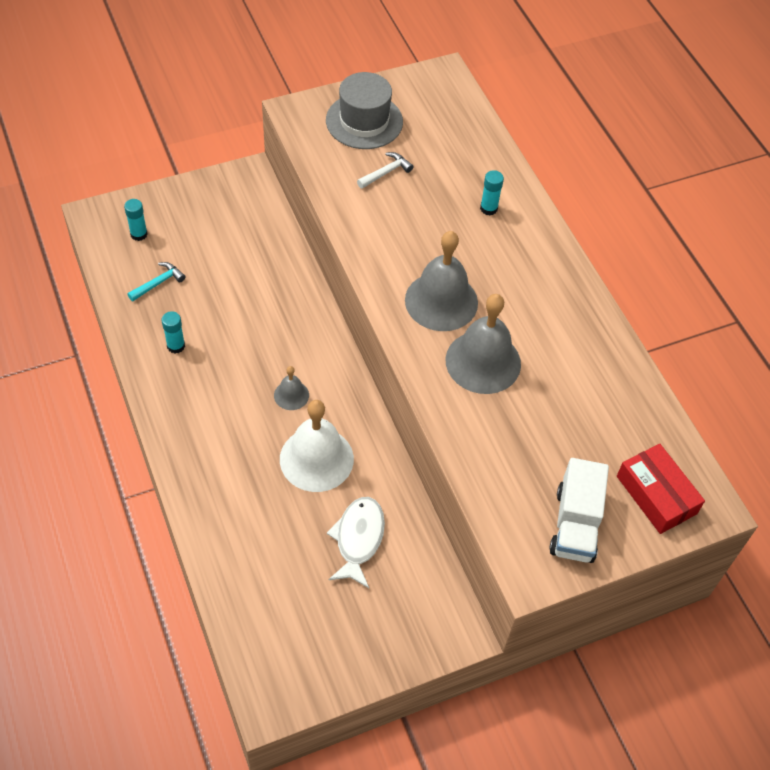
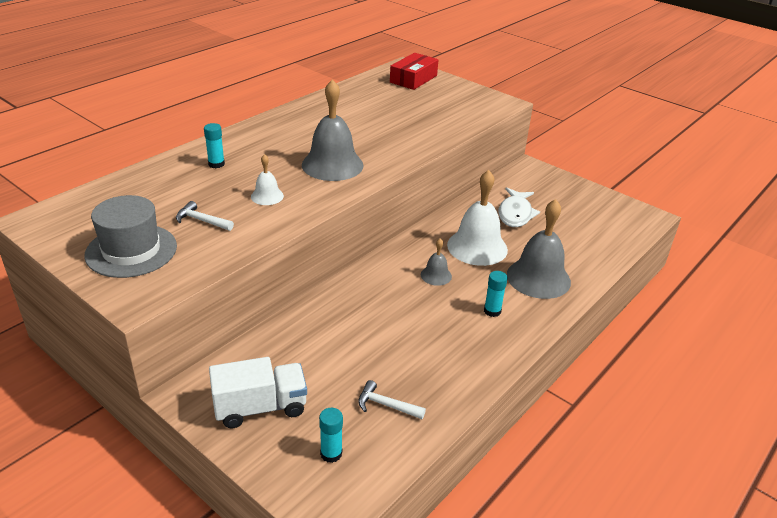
camera: 115 degrees left, 20 degrees down
turquoise hammer [127,262,186,301] -> white hammer [358,380,426,419]
turquoise glue stick [162,311,185,353] -> turquoise glue stick moved to [484,271,508,317]
white fish [327,497,385,588] -> white fish turned 60 degrees counterclockwise [498,187,540,227]
grey bell [446,294,521,394] -> grey bell moved to [507,199,571,299]
white truck [549,458,609,563] -> white truck moved to [209,357,307,428]
none -> white bell [251,154,284,205]

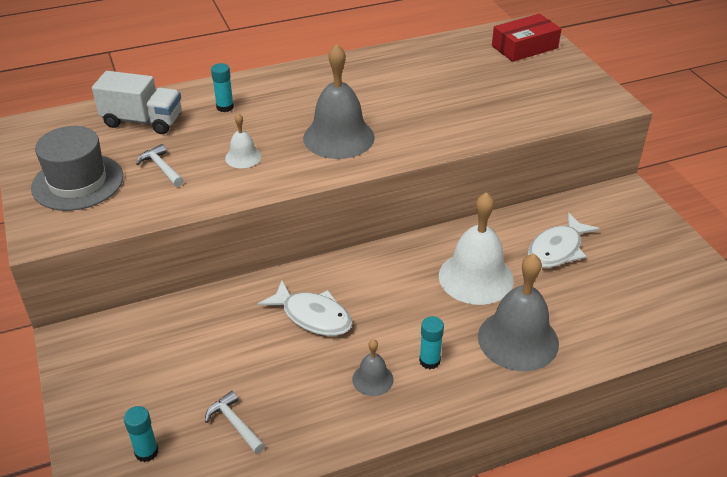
camera: 30 degrees right, 5 degrees up
white truck [209,357,307,428] -> white truck moved to [92,71,181,134]
grey bell [421,238,452,286] -> grey bell moved to [352,339,394,396]
none -> white fish [258,280,353,336]

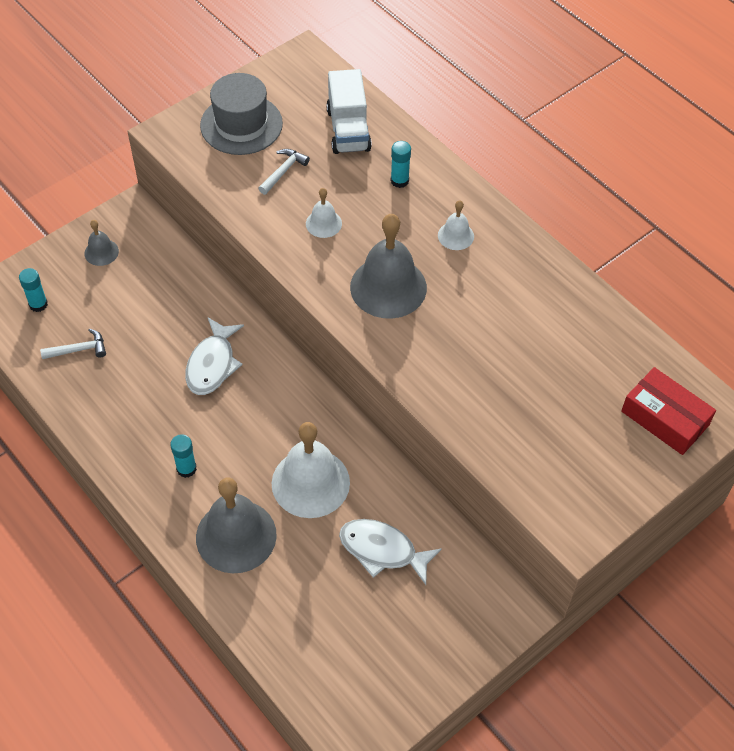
camera: 70 degrees right, 15 degrees up
white hammer [205,391,265,454] -> white hammer turned 45 degrees clockwise [40,328,106,359]
grey bell [352,339,394,396] -> grey bell moved to [84,220,119,266]
none -> white bell [438,200,474,250]

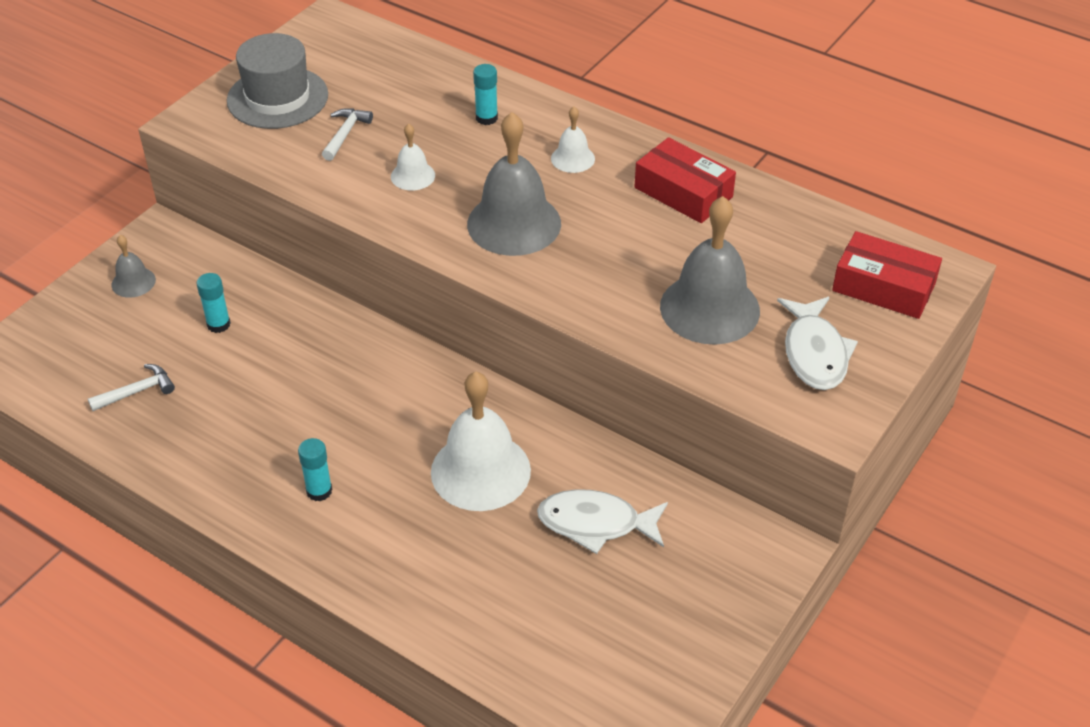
camera: 15 degrees left, 10 degrees down
turquoise glue stick [19,268,48,312] -> turquoise glue stick moved to [196,273,231,333]
white fish [185,317,244,395] -> white fish moved to [777,297,858,390]
grey bell [196,477,277,573] -> grey bell moved to [660,196,760,345]
white truck [326,69,372,154] -> none
none -> red box [635,137,736,223]

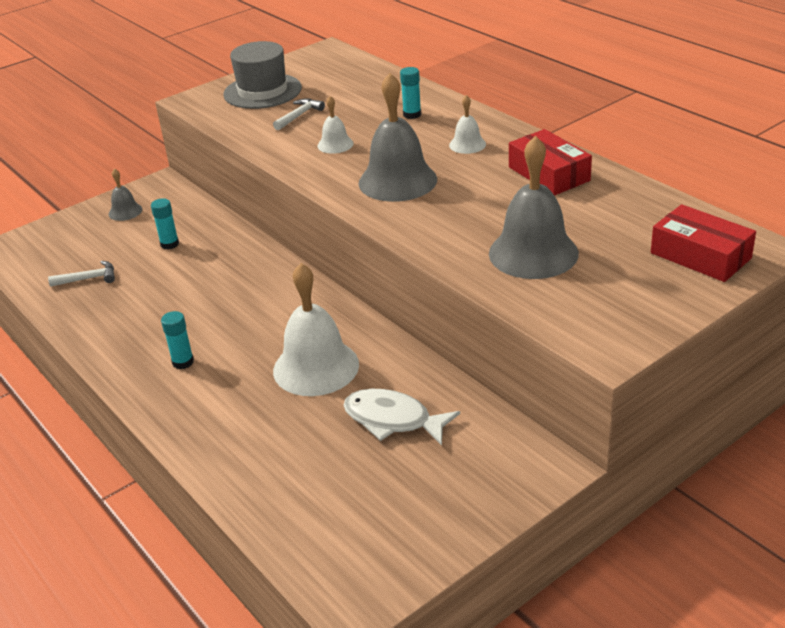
camera: 20 degrees right, 10 degrees down
white fish [777,297,858,390] -> none

